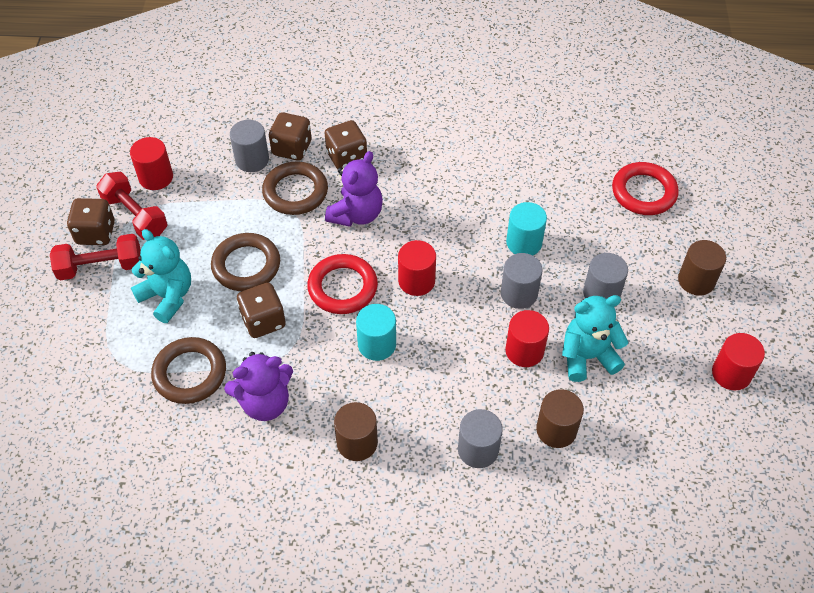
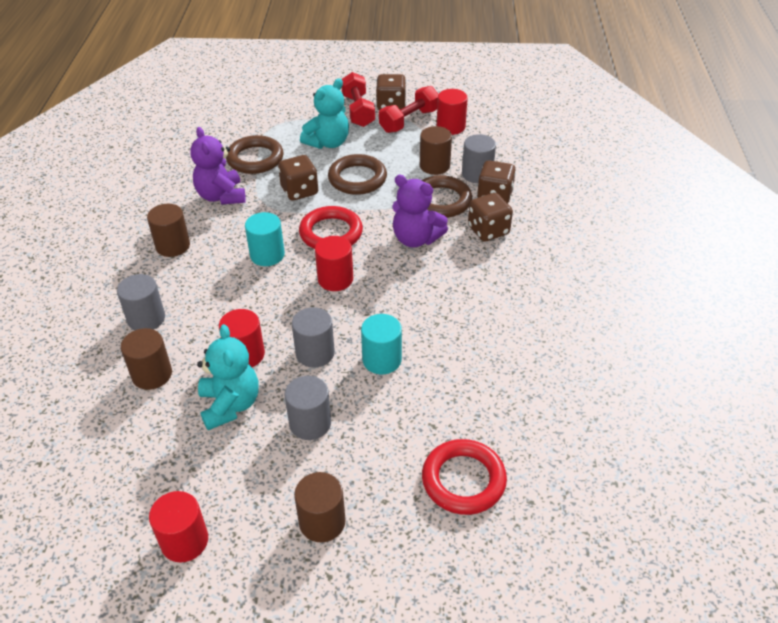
camera: 90 degrees right, 10 degrees down
none -> brown cylinder [420,126,452,175]

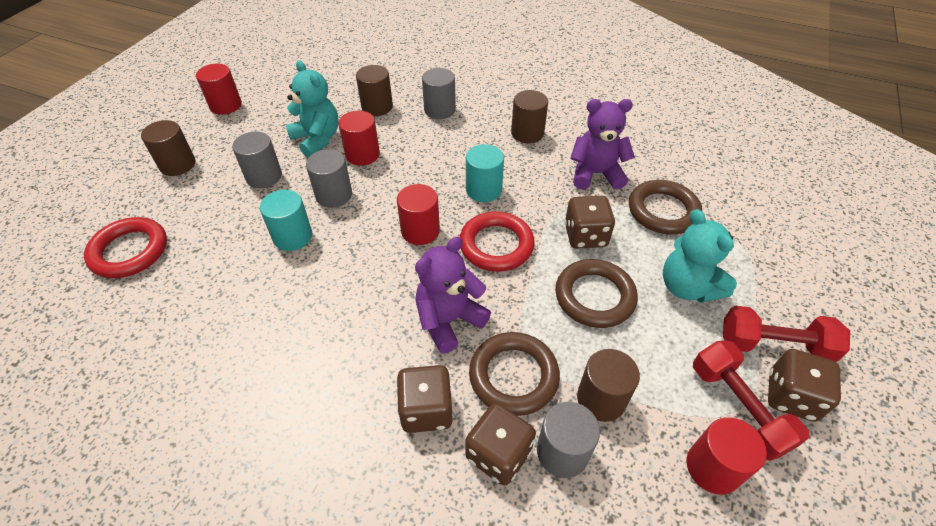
camera: 110 degrees right, 5 degrees up
turquoise teddy bear [197,324,259,430] -> turquoise teddy bear turned 135 degrees counterclockwise [286,60,339,157]

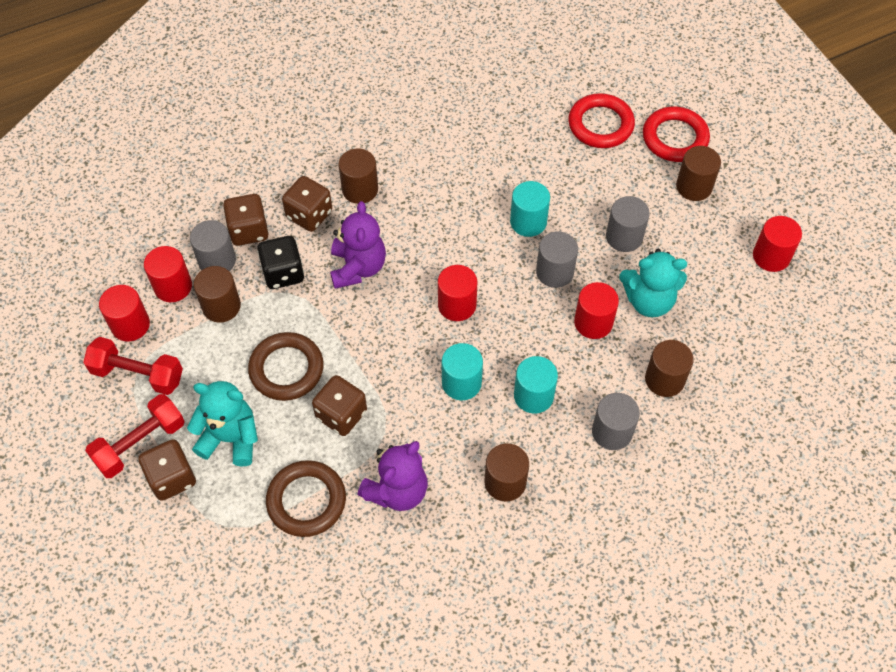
camera: 130 degrees right, 10 degrees up
red ring [459,211,535,272] -> red ring moved to [643,107,710,162]
brown ring [469,332,560,416] -> black dice [257,236,304,289]
brown dice [768,349,841,422] -> brown dice moved to [138,439,196,501]
none -> red cylinder [144,246,192,302]
none -> brown cylinder [339,149,378,204]
none -> turquoise cylinder [514,356,558,413]

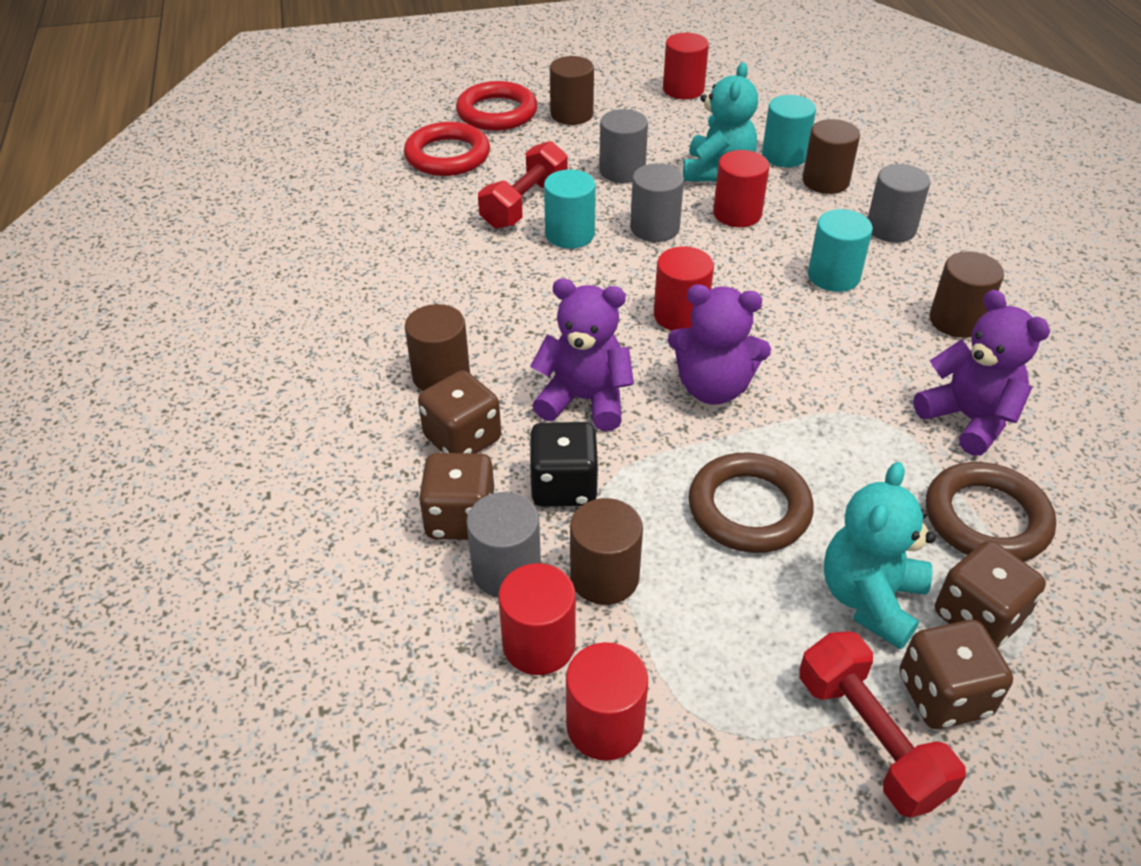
camera: 75 degrees left, 15 degrees down
red dumbbell [83,337,183,395] -> red dumbbell moved to [478,141,568,229]
brown dice [312,375,367,436] -> brown dice moved to [935,540,1046,648]
turquoise cylinder [442,343,483,400] -> turquoise cylinder moved to [762,95,816,167]
none -> purple teddy bear [668,284,771,405]

